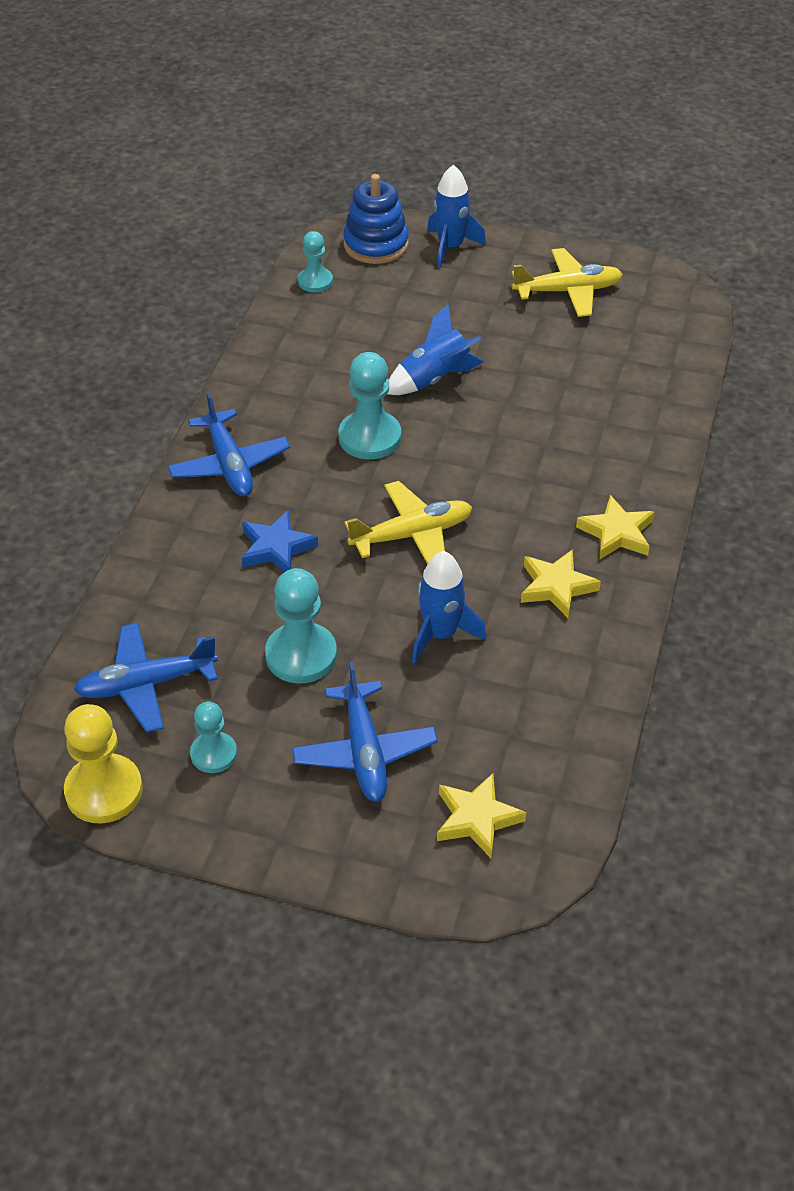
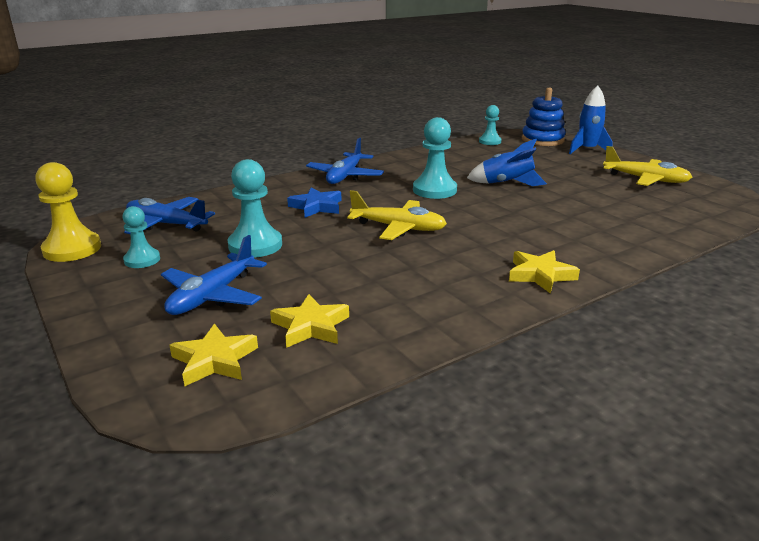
camera: 40 degrees right, 20 degrees down
blue rocket [412,551,486,663] -> none
yellow star [521,549,601,618] -> yellow star moved to [270,294,349,348]

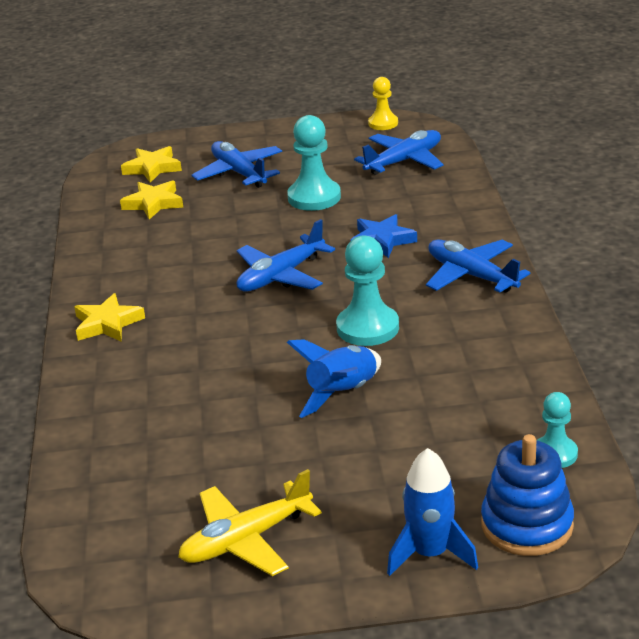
camera: 120 degrees right, 5 degrees up
yellow pawn [35,162,101,262] -> yellow pawn [368,77,398,130], size x0.62
turquoise pawn [122,206,160,268] -> none
yellow plane [347,190,447,240] -> blue plane [237,219,335,292]

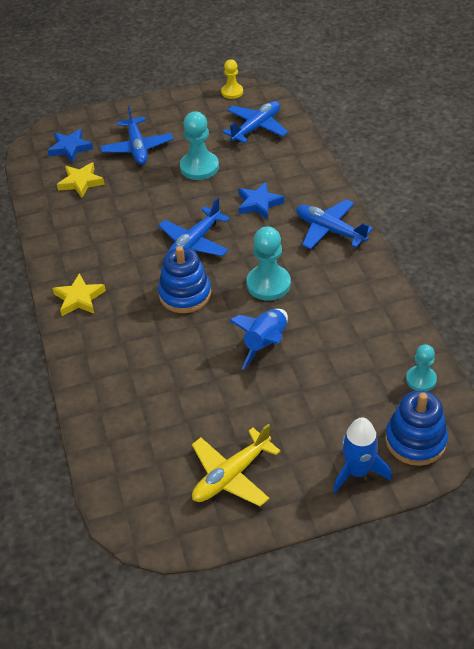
camera: 10 degrees left, 15 degrees up
yellow star [121,146,182,183] -> blue star [47,129,93,163]
blue plane [191,141,282,188] -> blue plane turned 150 degrees counterclockwise [100,105,173,165]
none -> blue stacking toy [158,246,211,313]

